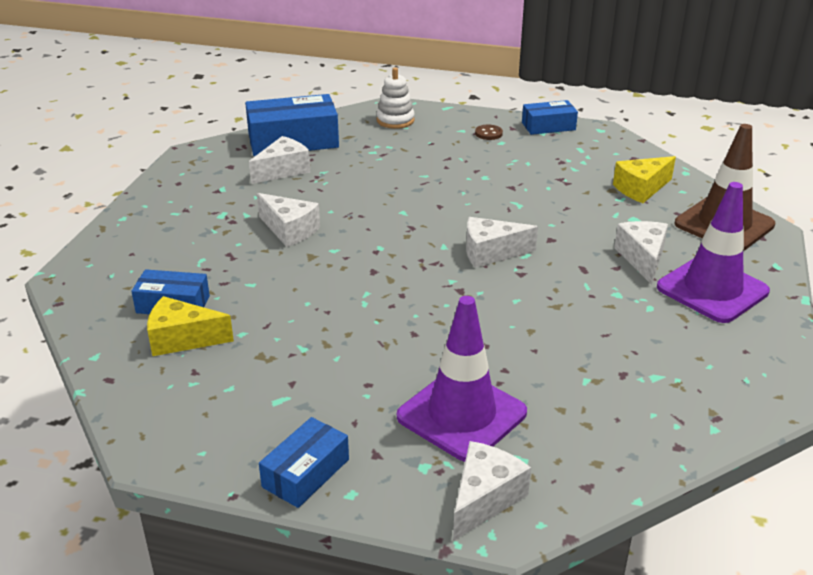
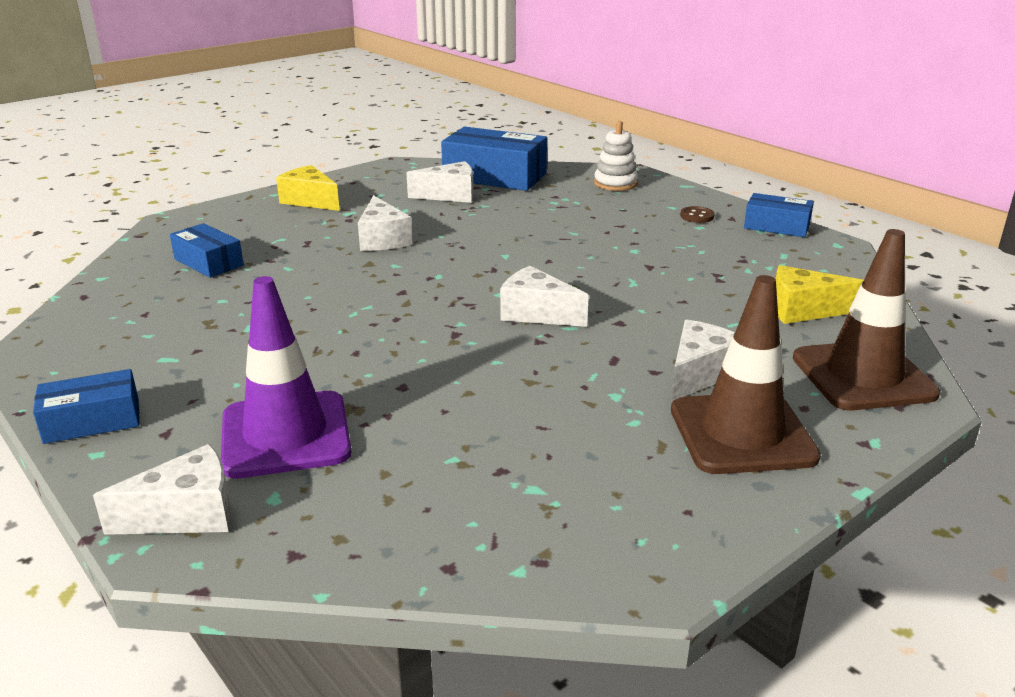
camera: 35 degrees right, 5 degrees down
yellow cheese [147,296,234,356] -> yellow cheese moved to [276,165,340,211]
purple traffic cone [657,182,770,323] -> brown traffic cone [671,275,821,474]

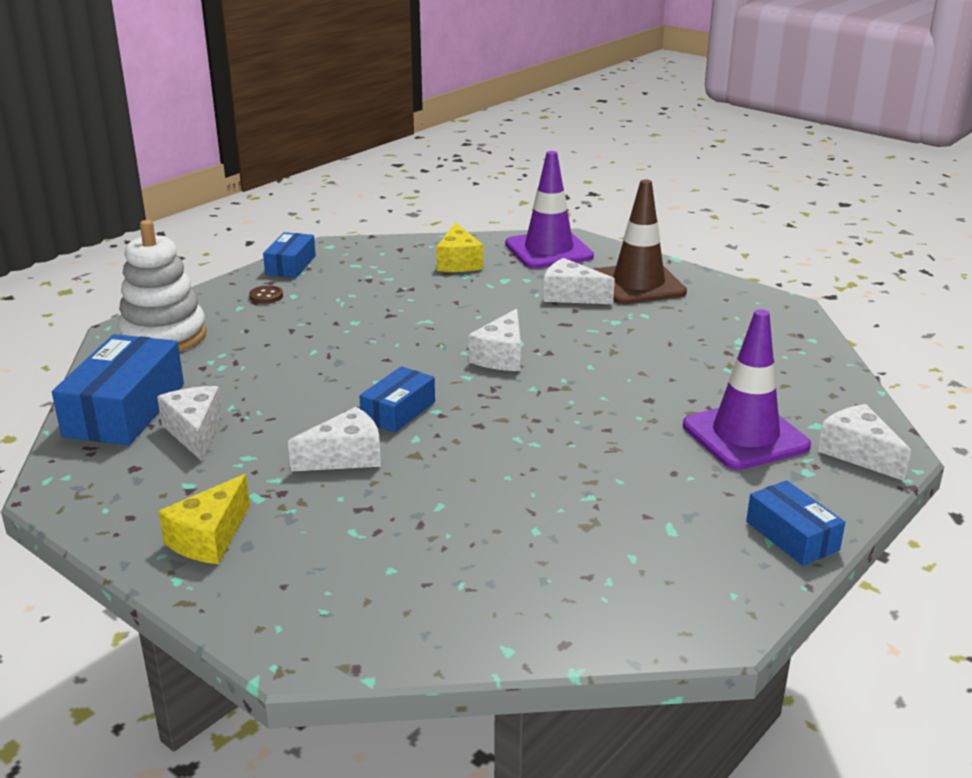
camera: 100 degrees left, 0 degrees up
blue box [170,223,244,278] -> blue box moved to [359,366,435,433]
white stacking toy [594,121,638,191] -> white stacking toy [118,220,207,352], size x1.67
brown traffic cone [793,229,940,410] -> purple traffic cone [505,151,594,269]

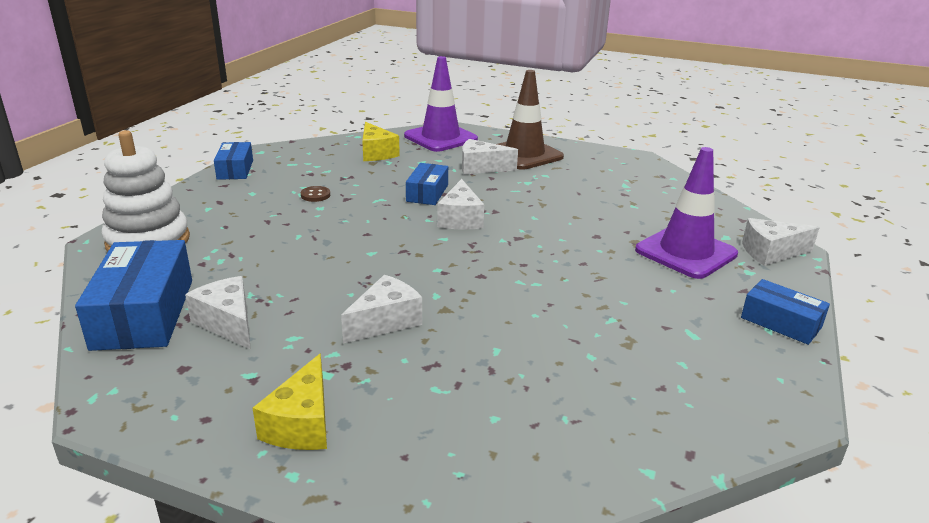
camera: 20 degrees left, 0 degrees up
brown button [249,285,283,304] -> brown button moved to [301,186,330,202]
blue box [359,366,435,433] -> blue box moved to [406,163,448,205]
white cheese [818,404,911,481] -> white cheese turned 45 degrees counterclockwise [742,218,820,266]

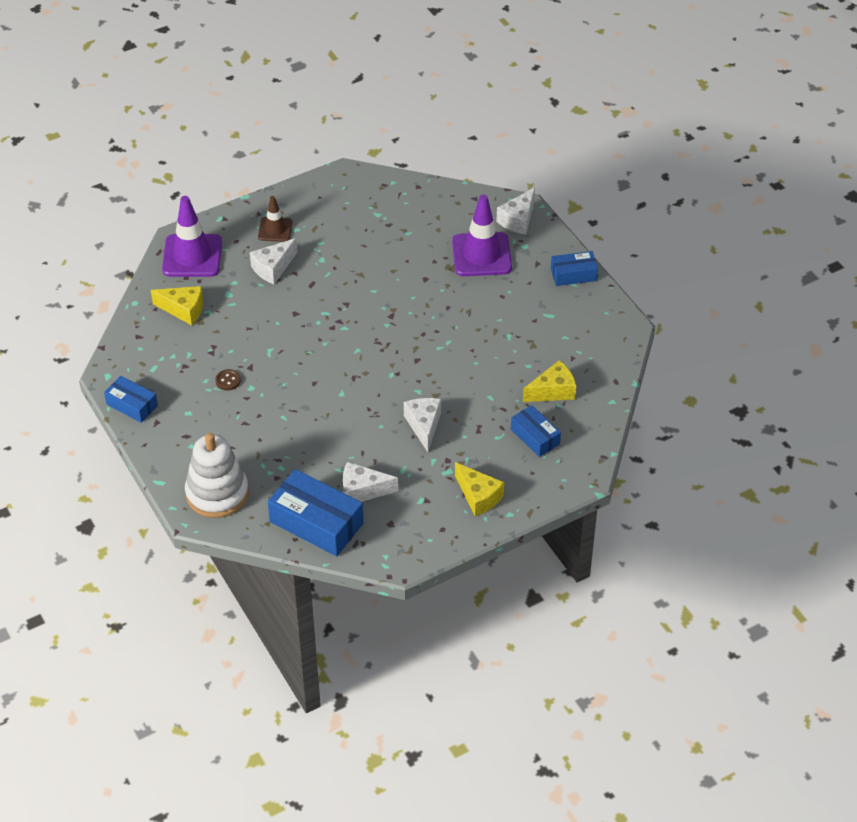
camera: 50 degrees left, 20 degrees up
blue box [406,163,448,205] -> blue box moved to [511,405,561,457]
white cheese [437,179,484,230] -> none
brown traffic cone [497,70,564,170] -> brown traffic cone [258,196,293,242], size x0.57
none -> yellow cheese [523,360,576,402]

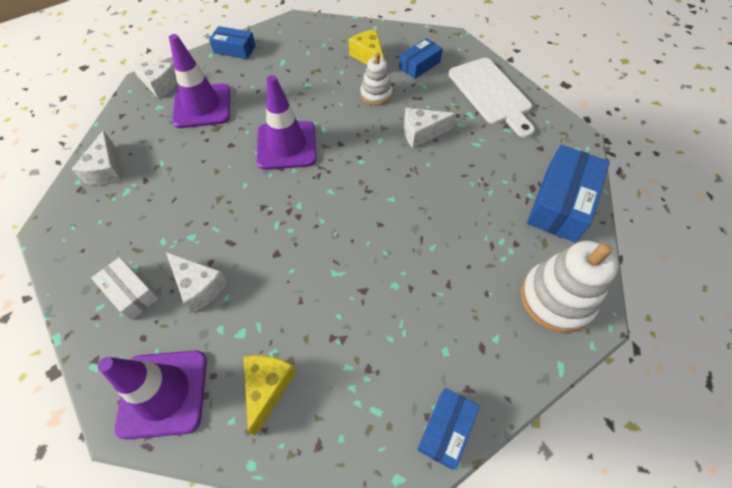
camera: 95 degrees left, 10 degrees up
brown button [215,369,241,391] -> none
brown traffic cone [258,196,293,242] -> white box [91,257,159,320]
white cheese [343,462,398,502] -> white cheese moved to [72,130,122,185]
yellow cheese [455,462,504,516] -> white cutting board [449,58,535,138]
blue box [551,251,598,286] -> blue box turned 60 degrees counterclockwise [209,26,256,59]
none -> purple traffic cone [257,75,317,170]
none -> white stacking toy [360,53,393,106]

